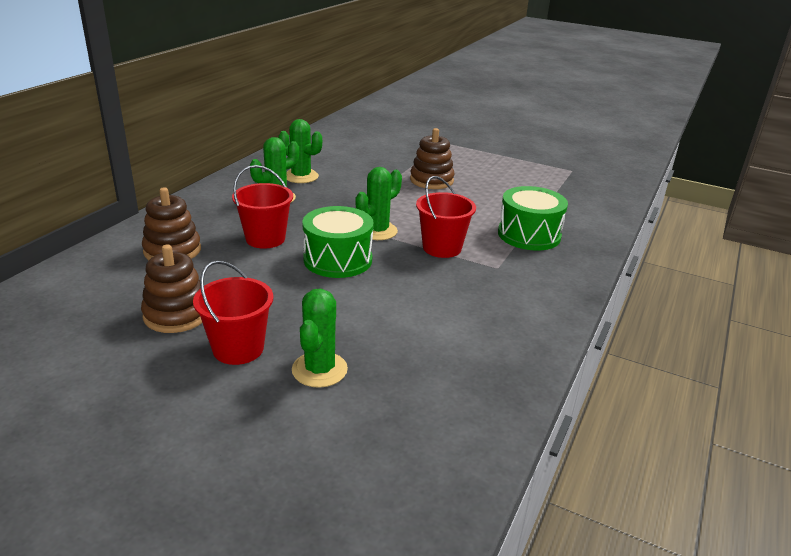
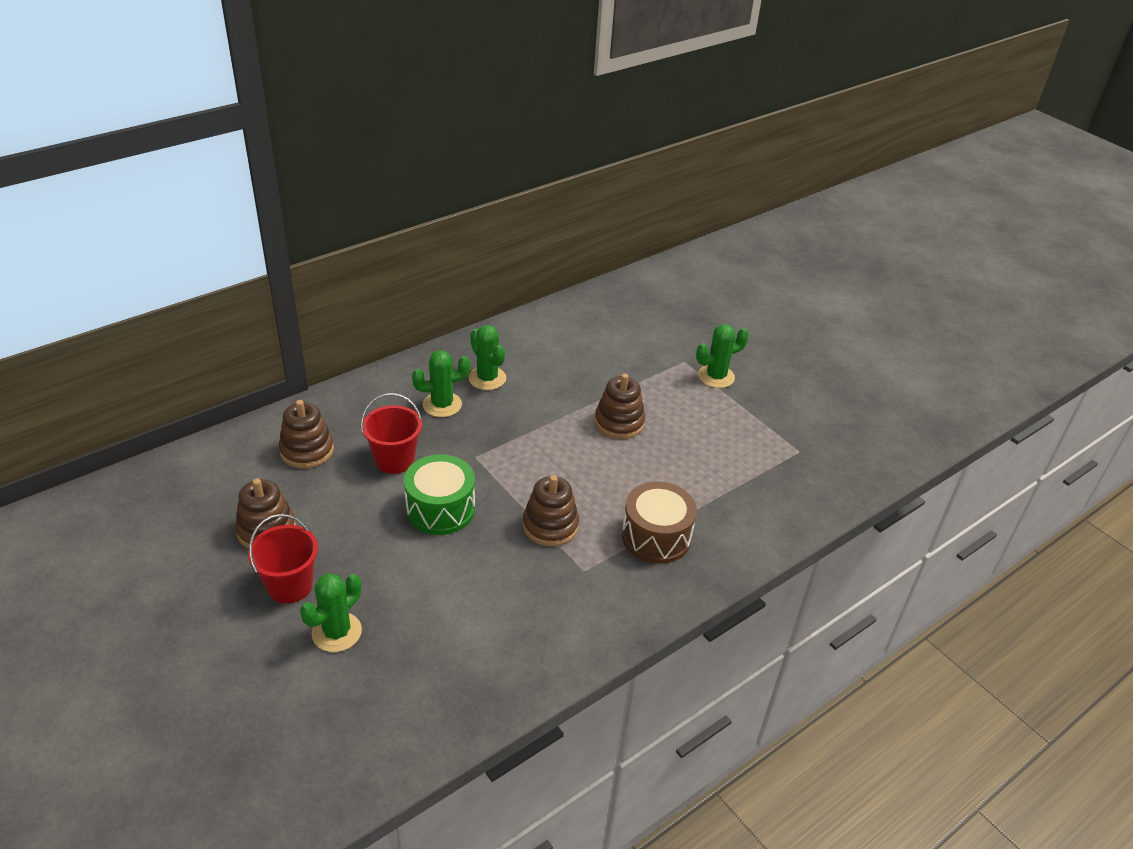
camera: 25 degrees right, 10 degrees up
green cactus [355,167,402,240] -> green cactus moved to [696,324,749,388]
red bucket [416,176,476,258] -> brown stacking toy [523,475,579,547]
green drum [498,186,568,251] -> brown drum [622,482,697,564]

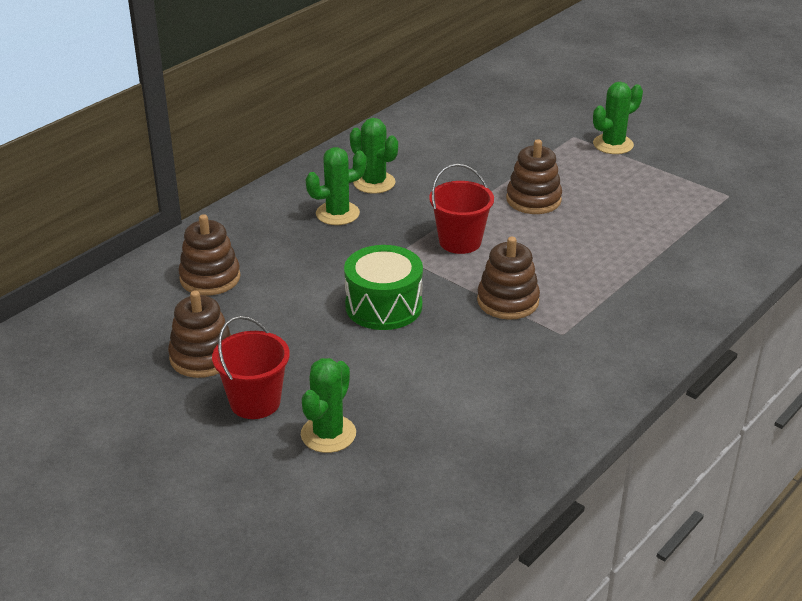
camera: 10 degrees left, 5 degrees down
red bucket [361,393,422,474] -> red bucket moved to [429,164,494,254]
brown drum [622,482,697,564] -> none

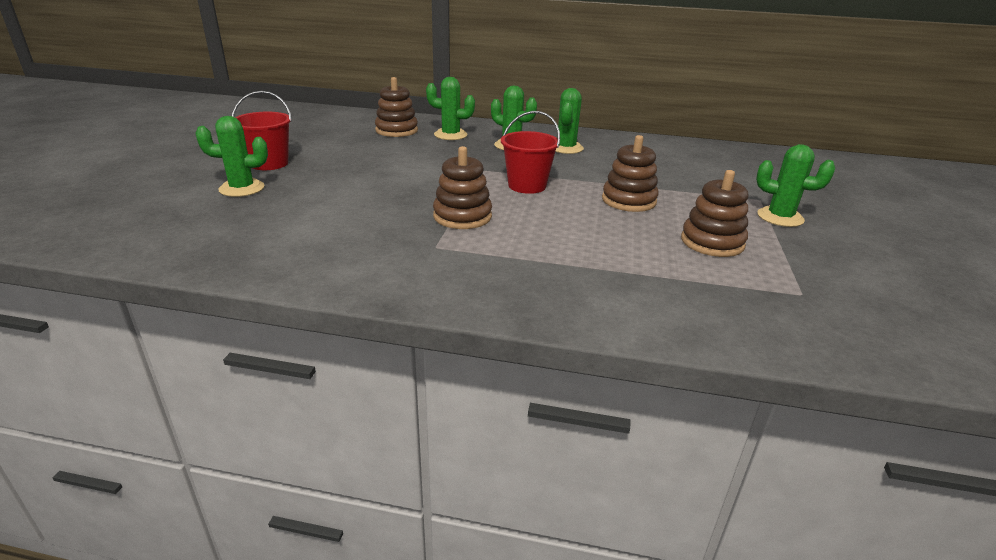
camera: 60 degrees right, 5 degrees down
brown stacking toy [168,290,231,378] -> brown stacking toy moved to [681,170,748,257]
green drum [344,245,423,330] -> none
none -> green cactus [426,77,475,140]

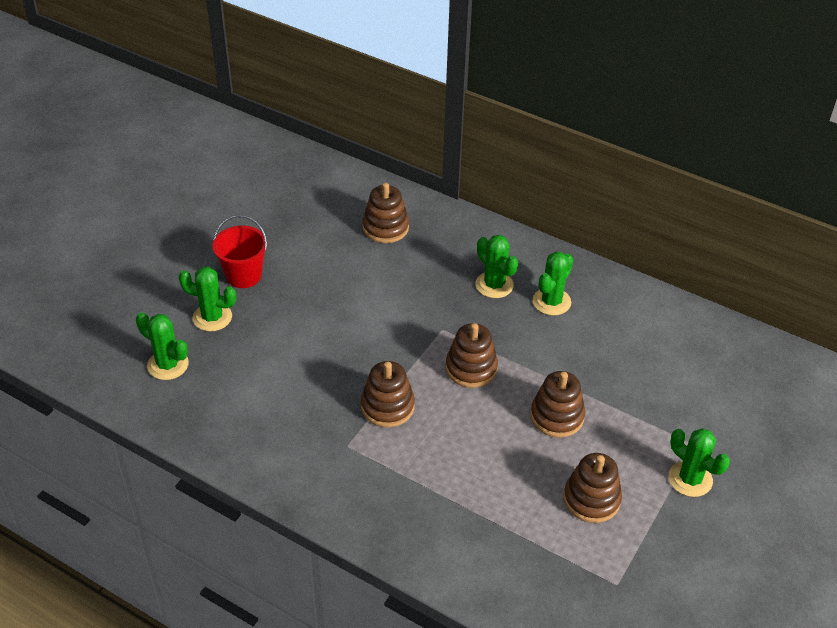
camera: 20 degrees right, 15 degrees up
green cactus [426,77,475,140] -> green cactus moved to [136,312,189,380]
red bucket [501,111,560,194] -> brown stacking toy [446,323,498,388]

